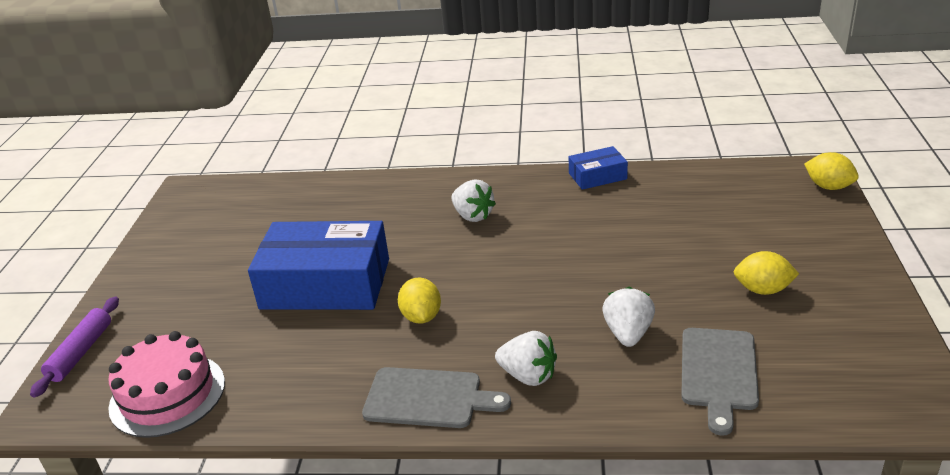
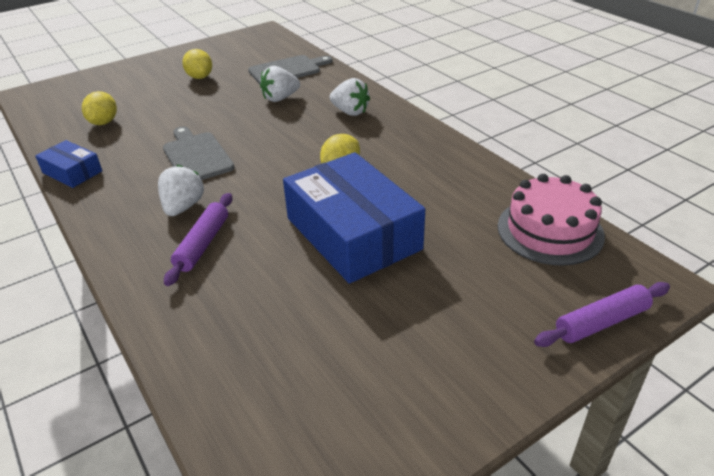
camera: 130 degrees left, 5 degrees up
grey cutting board [362,367,511,428] -> grey cutting board moved to [163,126,235,180]
white strawberry [495,331,557,386] -> white strawberry turned 135 degrees clockwise [330,78,370,116]
yellow lemon [804,152,859,190] -> yellow lemon moved to [82,91,117,125]
none -> purple rolling pin [164,193,232,286]

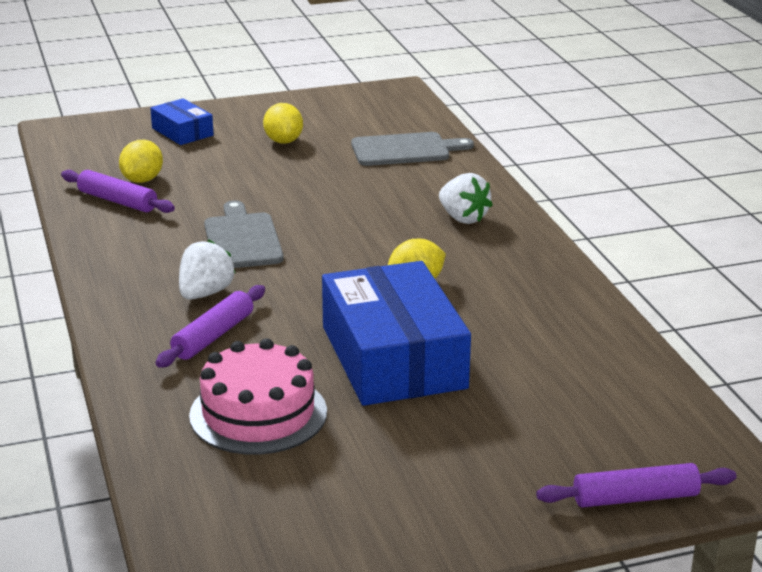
camera: 15 degrees right, 10 degrees down
blue box [35,140,102,188] -> blue box moved to [150,98,214,145]
white strawberry [260,66,300,102] -> none
pink cake [498,174,605,266] -> pink cake moved to [189,338,327,455]
none -> purple rolling pin [61,170,175,213]

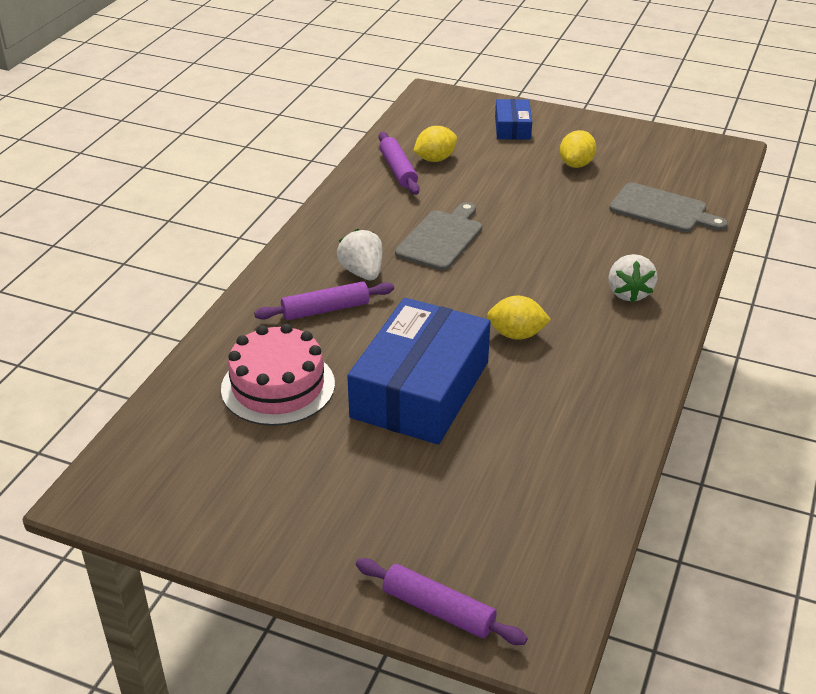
camera: 40 degrees right, 10 degrees up
white strawberry [179,240,235,300] -> white strawberry turned 90 degrees counterclockwise [337,229,382,280]

